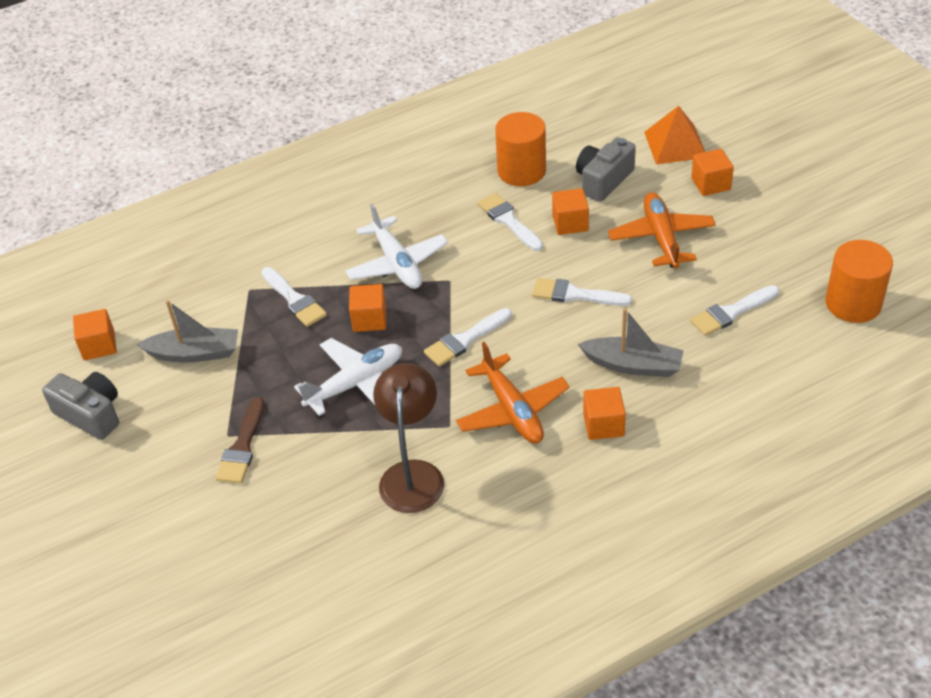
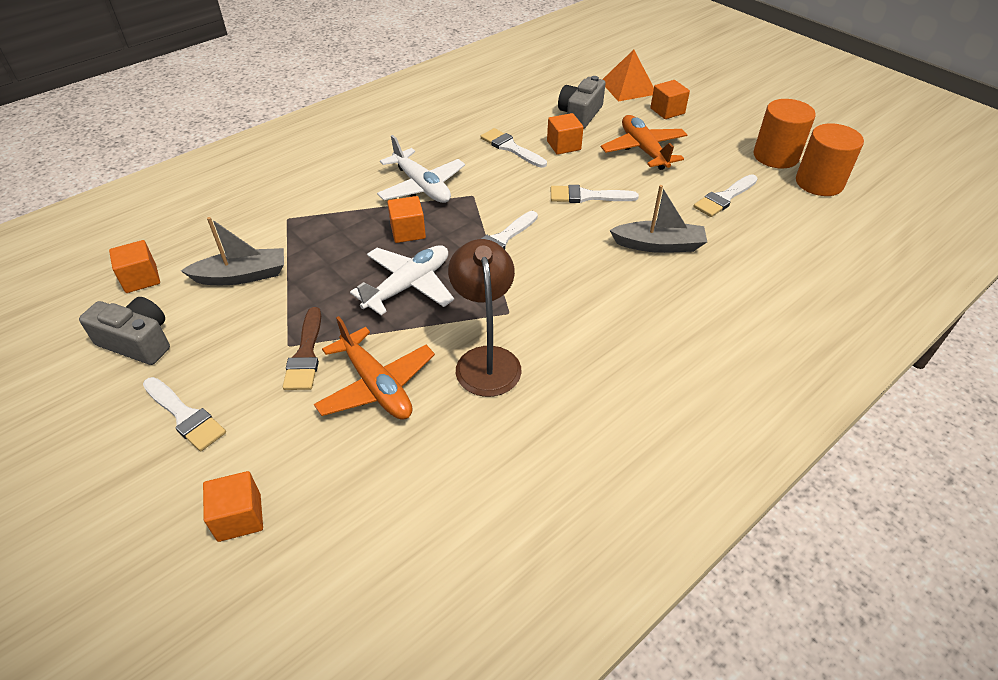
camera: 15 degrees left, 0 degrees up
white brush [261,267,327,327] -> white brush moved to [143,377,226,451]
orange plane [456,342,570,444] -> orange plane moved to [314,316,435,420]
orange cylinder [495,112,546,186] -> orange cylinder moved to [753,99,816,169]
orange cube [583,387,626,440] -> orange cube moved to [203,471,263,542]

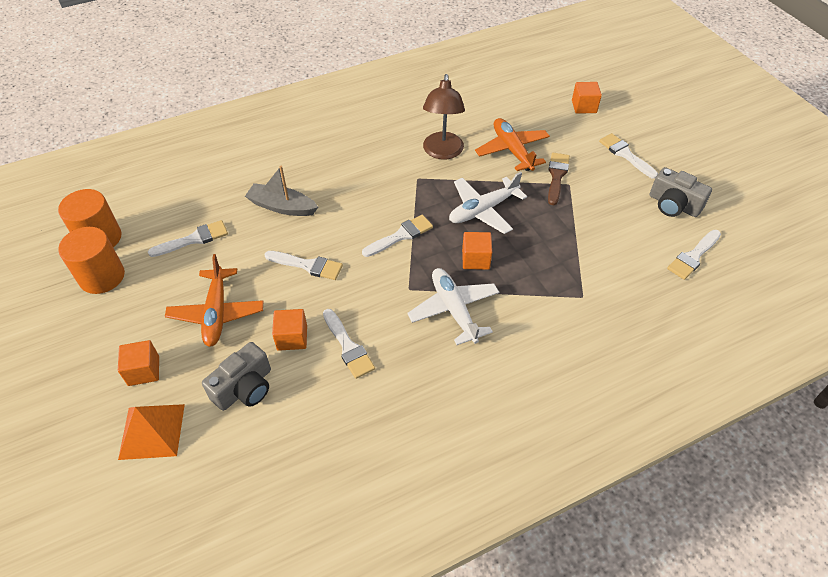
camera: 165 degrees left, 5 degrees up
orange cube [109,240,160,293] -> white brush [667,230,721,280]
grey boat [181,217,284,285] -> none

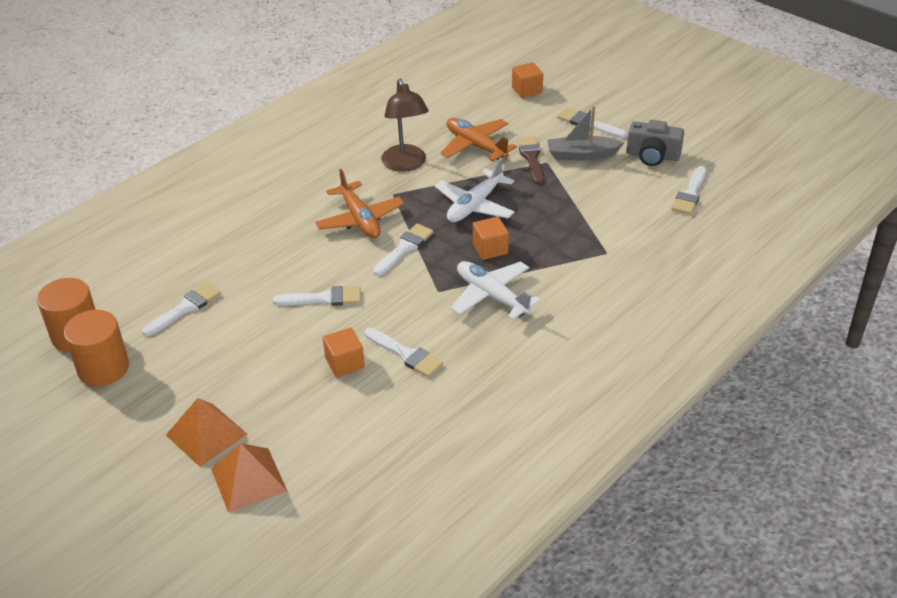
camera: 20 degrees left, 10 degrees down
orange cube [118,340,159,386] -> orange pyramid [166,398,247,467]
orange plane [165,254,264,347] -> orange plane moved to [315,169,404,238]
grey camera [202,342,271,411] -> none
grey boat [245,166,318,216] -> grey boat moved to [547,106,624,160]

